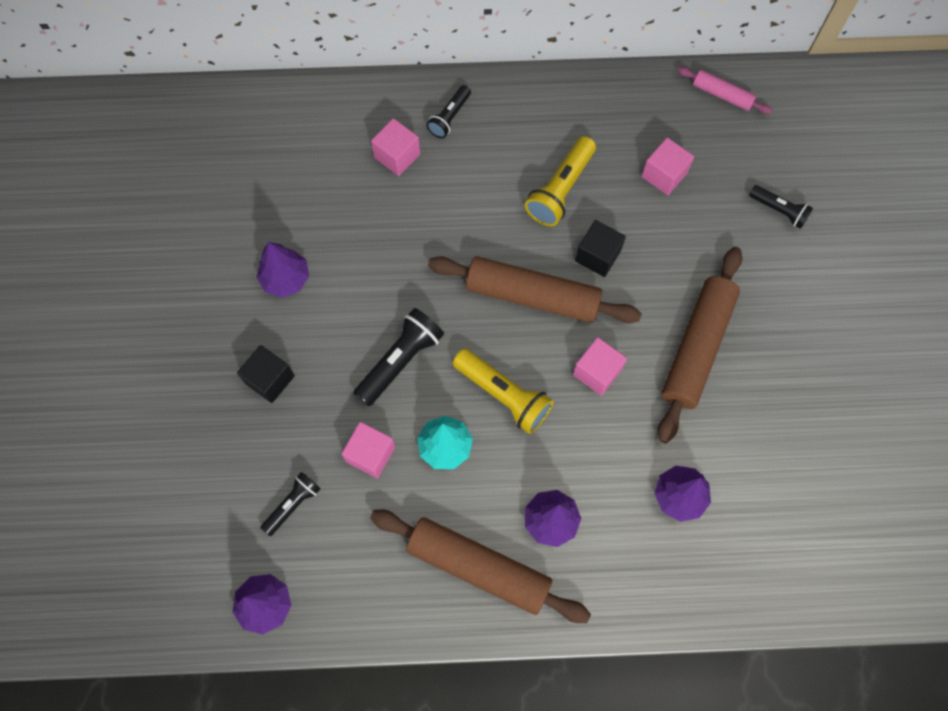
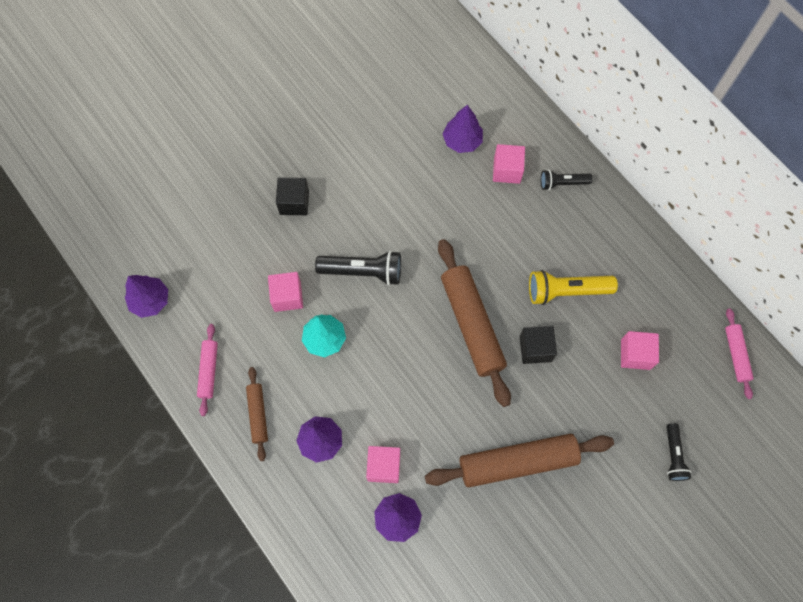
camera: 55 degrees right, 0 degrees up
purple tree [257,242,309,298] -> purple tree moved to [443,105,483,153]
black flashlight [261,472,321,536] -> none
brown rolling pin [370,510,591,623] -> brown rolling pin [246,367,268,461], size x0.51
yellow flashlight [453,348,554,434] -> none
pink cube [573,337,627,396] -> pink cube moved to [366,446,400,483]
none -> pink rolling pin [197,324,218,416]

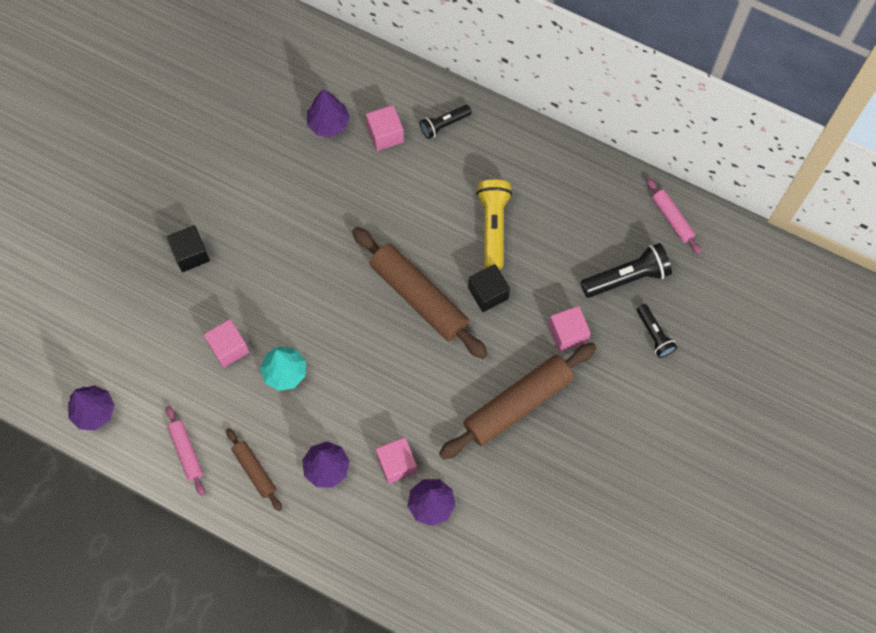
camera: 25 degrees left, 0 degrees up
black flashlight [315,250,401,286] -> black flashlight moved to [581,243,672,298]
yellow flashlight [529,270,618,305] -> yellow flashlight turned 120 degrees clockwise [476,180,512,269]
pink cube [621,331,659,370] -> pink cube moved to [548,306,591,352]

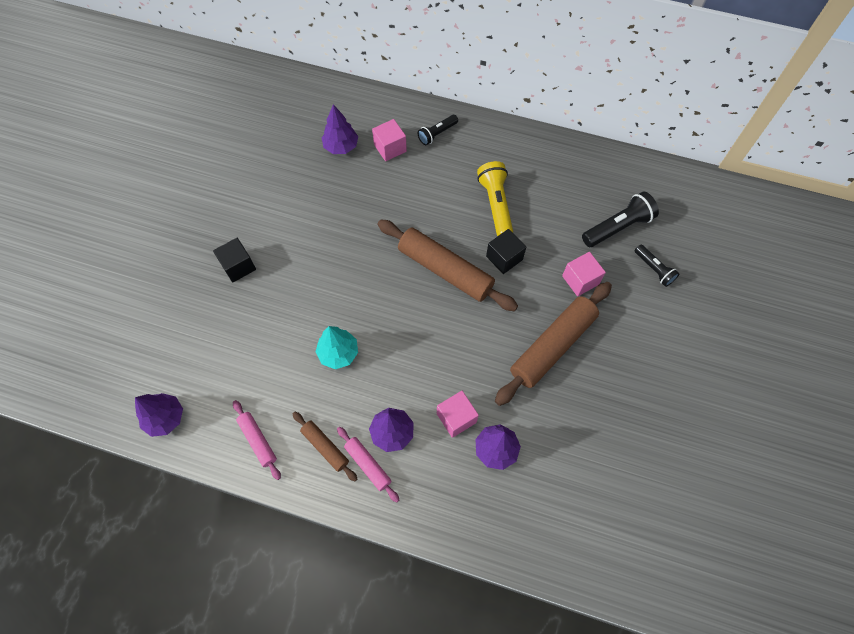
camera: 10 degrees left, 5 degrees down
pink cube [204,319,249,368] -> none
pink rolling pin [646,178,701,254] -> pink rolling pin moved to [337,427,399,503]

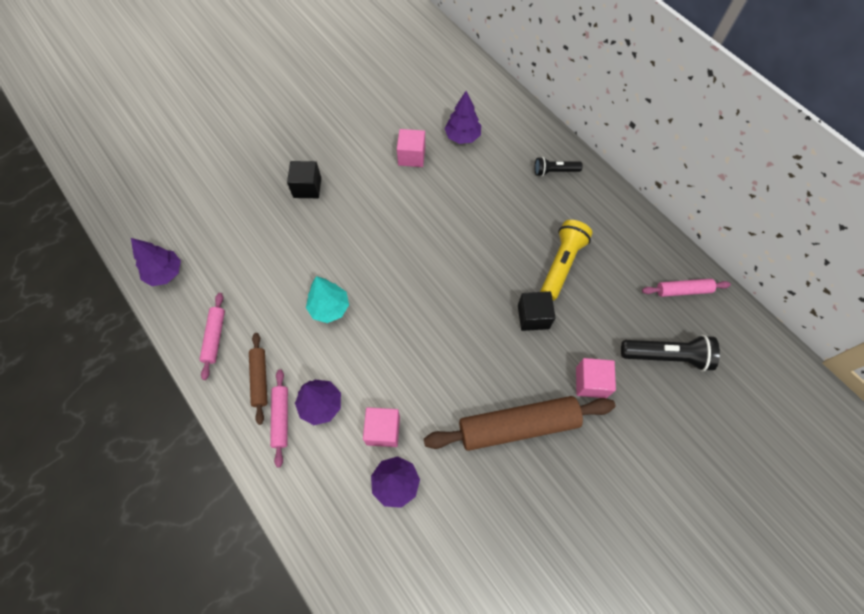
camera: 35 degrees right, 0 degrees up
pink cube [372,119,407,161] -> pink cube moved to [397,129,425,167]
brown rolling pin [378,220,518,311] -> none
black flashlight [635,245,680,287] -> none
none -> pink rolling pin [642,279,731,297]

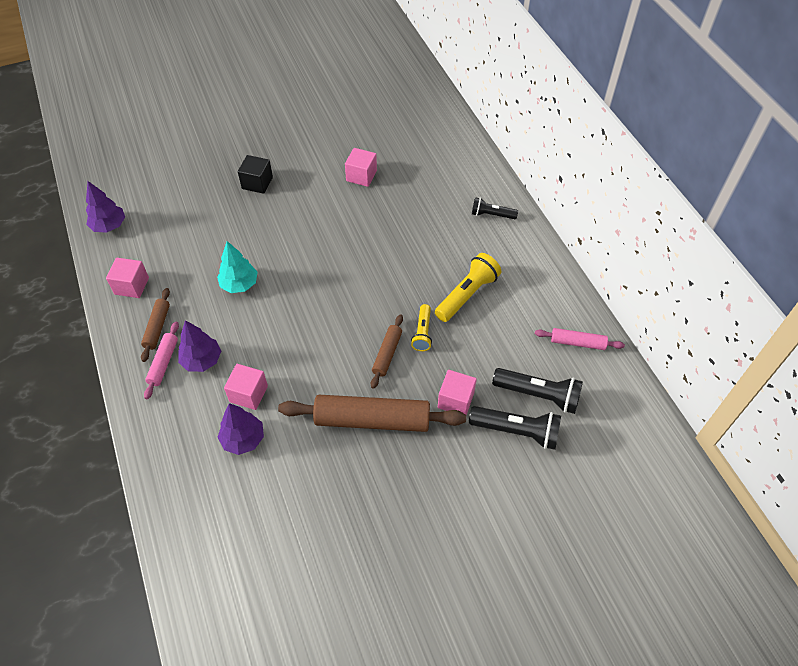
camera: 15 degrees right, 10 degrees down
pink rolling pin [199,293,225,380] -> pink cube [106,258,149,298]
purple tree [444,91,481,144] -> none
black cube [518,291,555,331] -> yellow flashlight [411,304,432,351]
none -> brown rolling pin [371,314,403,389]
none -> black flashlight [469,406,561,450]

